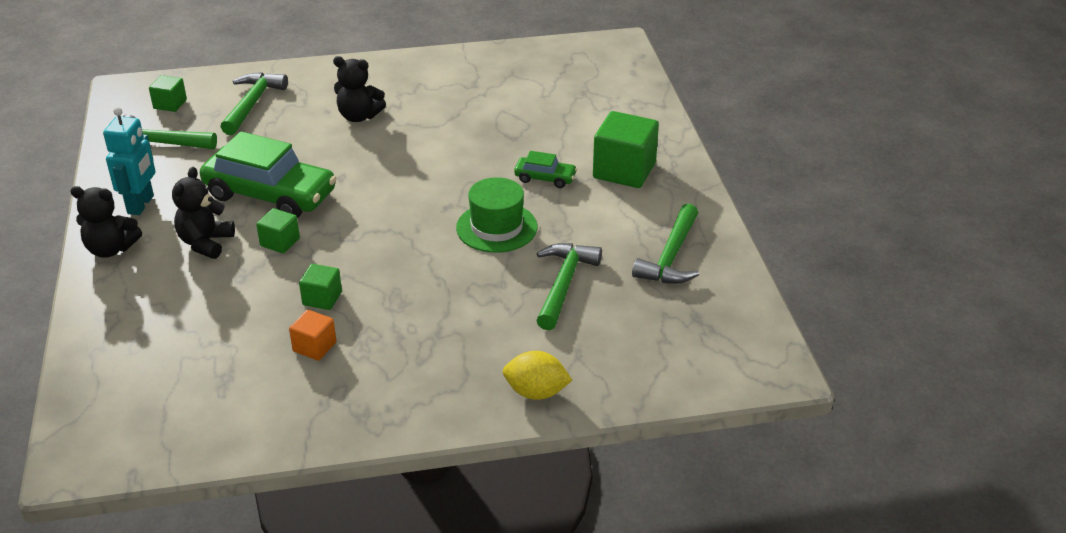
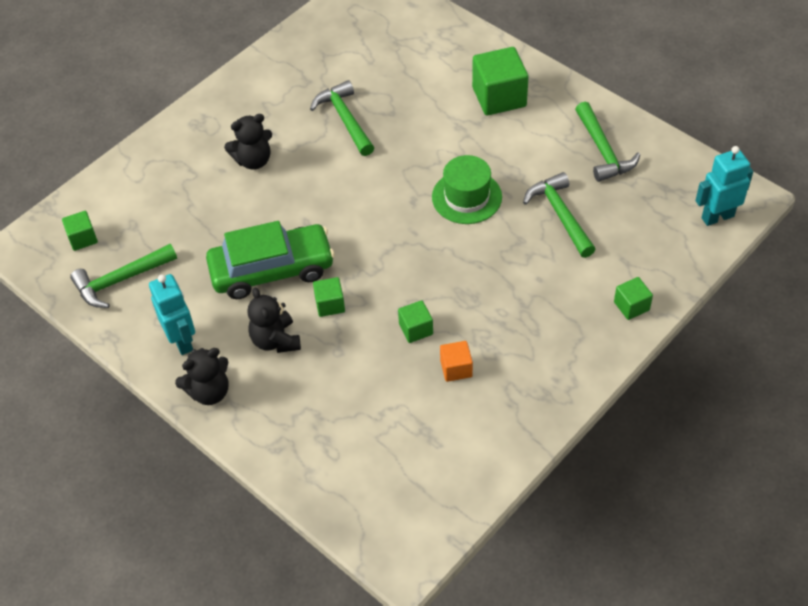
camera: 35 degrees left, 15 degrees up
green hammer [221,72,288,135] -> green hammer moved to [310,80,374,156]
yellow lemon [503,351,572,400] -> green cube [614,277,653,320]
green car [514,151,577,188] -> none
none -> turquoise robot [695,146,753,226]

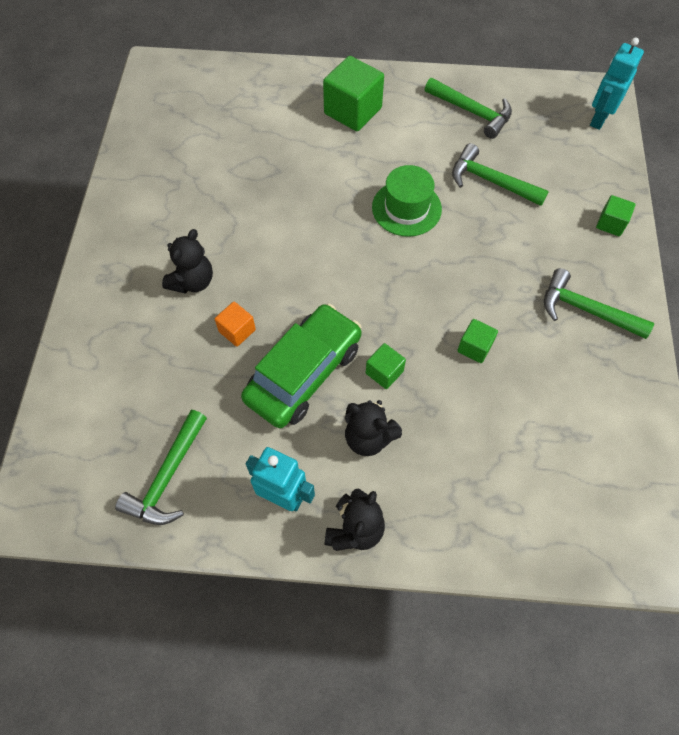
camera: 40 degrees left, 10 degrees up
green cube [62,211,98,251] -> none
green hammer [310,80,374,156] -> green hammer moved to [544,268,654,339]
orange cube [440,341,473,382] -> orange cube moved to [215,302,256,347]

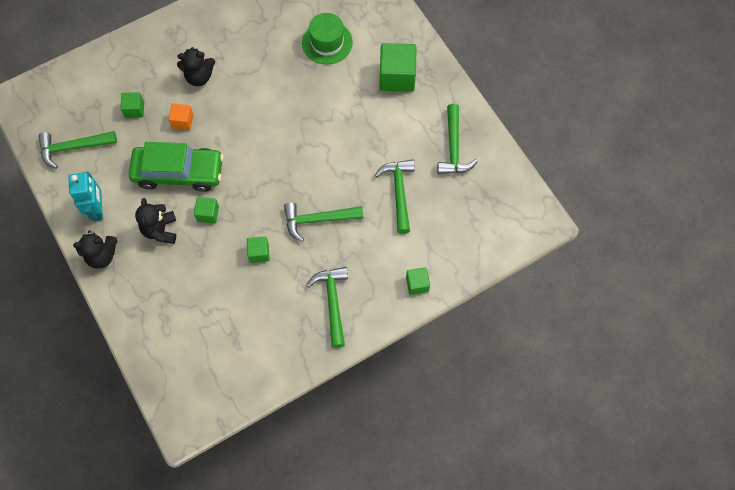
camera: 55 degrees right, 5 degrees up
green hat [372,165,442,237] -> green hat moved to [302,13,353,64]
turquoise robot [590,37,644,130] -> none
none -> green cube [120,92,144,118]
none -> green hammer [284,203,364,242]

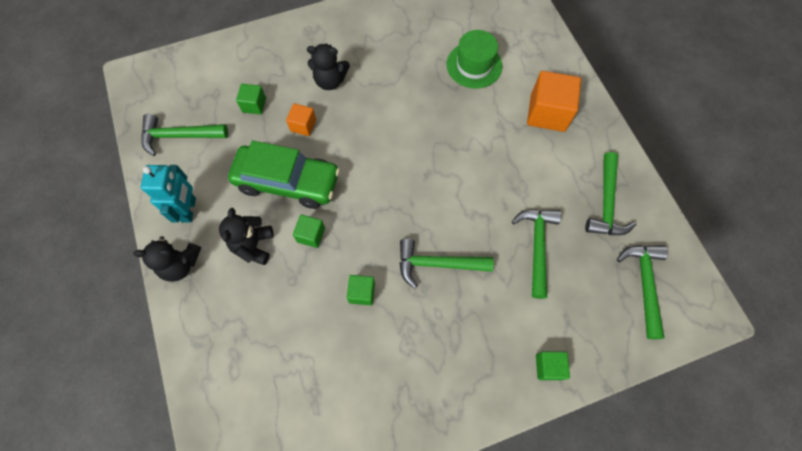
camera: 10 degrees right, 0 degrees up
green hammer [306,267,348,348] -> green hammer moved to [617,245,668,339]
green cube [379,43,417,92] -> orange cube [527,71,581,132]

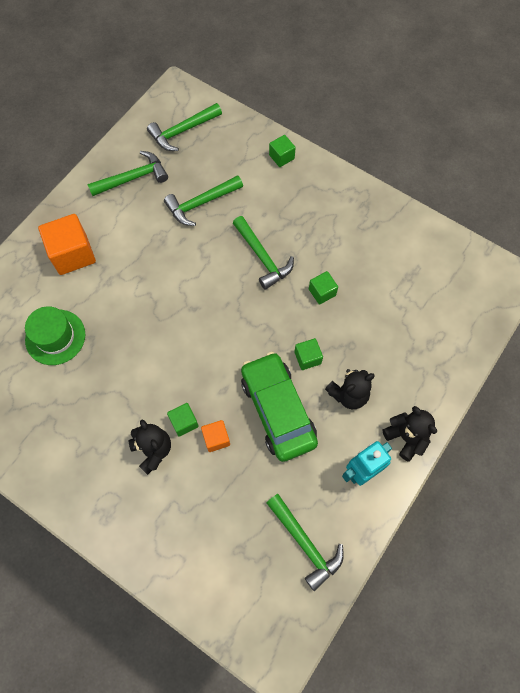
camera: 125 degrees left, 0 degrees up
green cube [236,84,266,115] -> green cube moved to [167,403,199,437]

